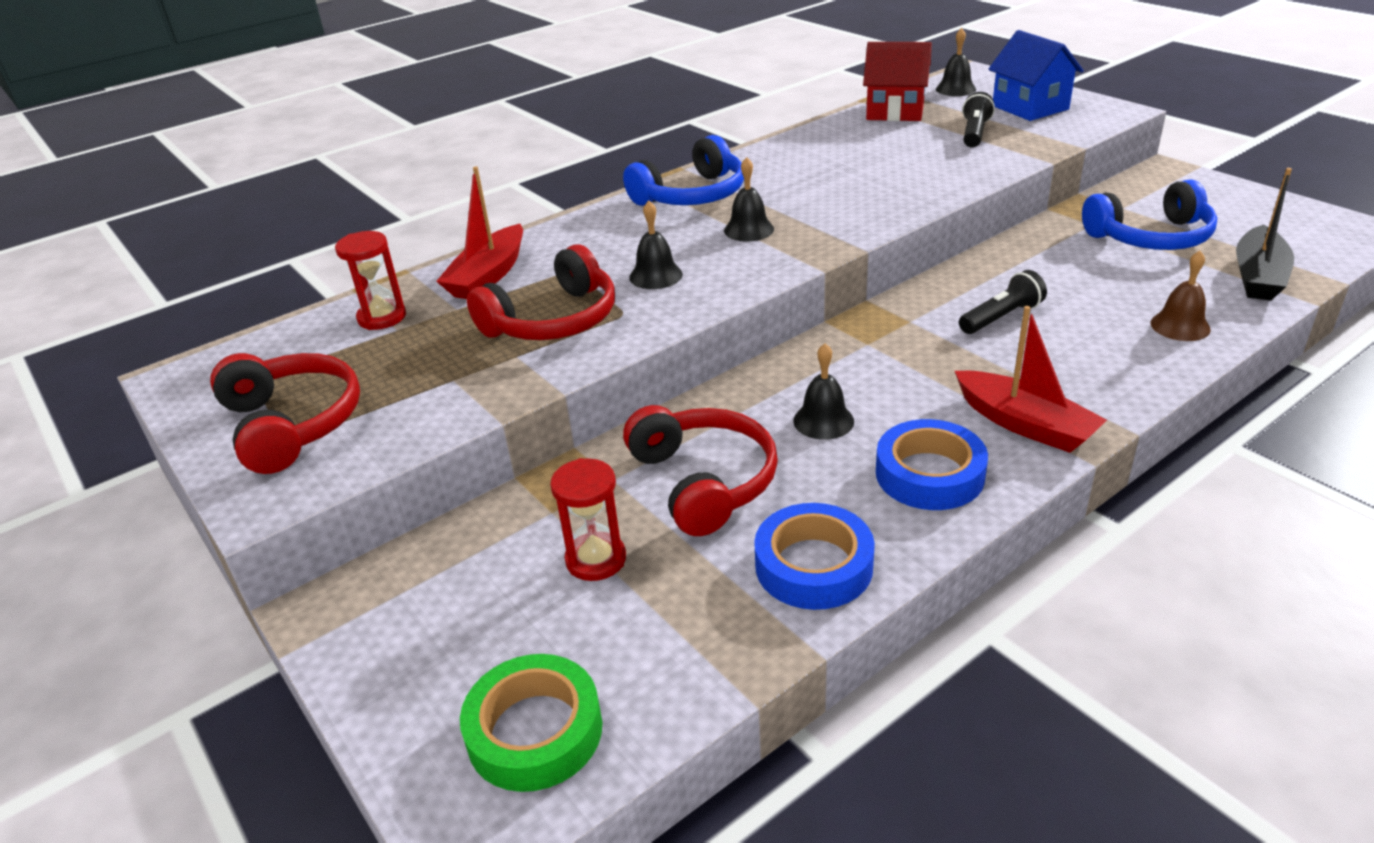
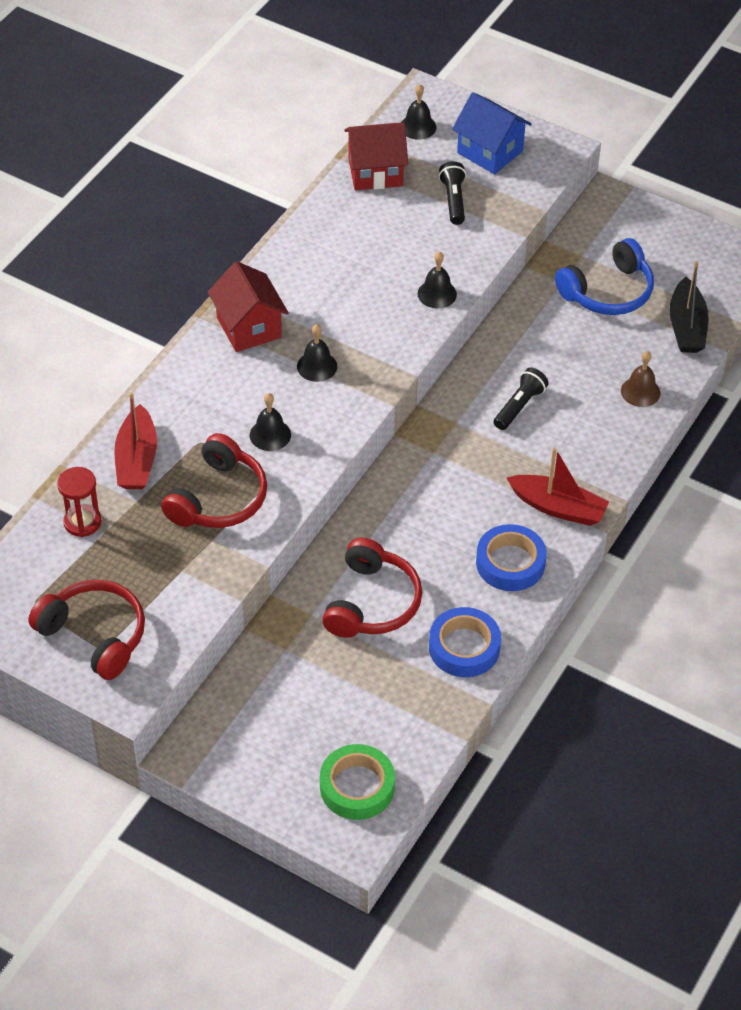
camera: 25 degrees left, 15 degrees up
red hourglass [550,458,626,581] -> none
blue headphones [623,135,744,206] -> red house [208,261,289,352]
red headphones [623,405,778,536] -> red headphones turned 60 degrees clockwise [322,538,422,638]
black bell [793,343,854,440] -> black bell moved to [418,251,457,309]

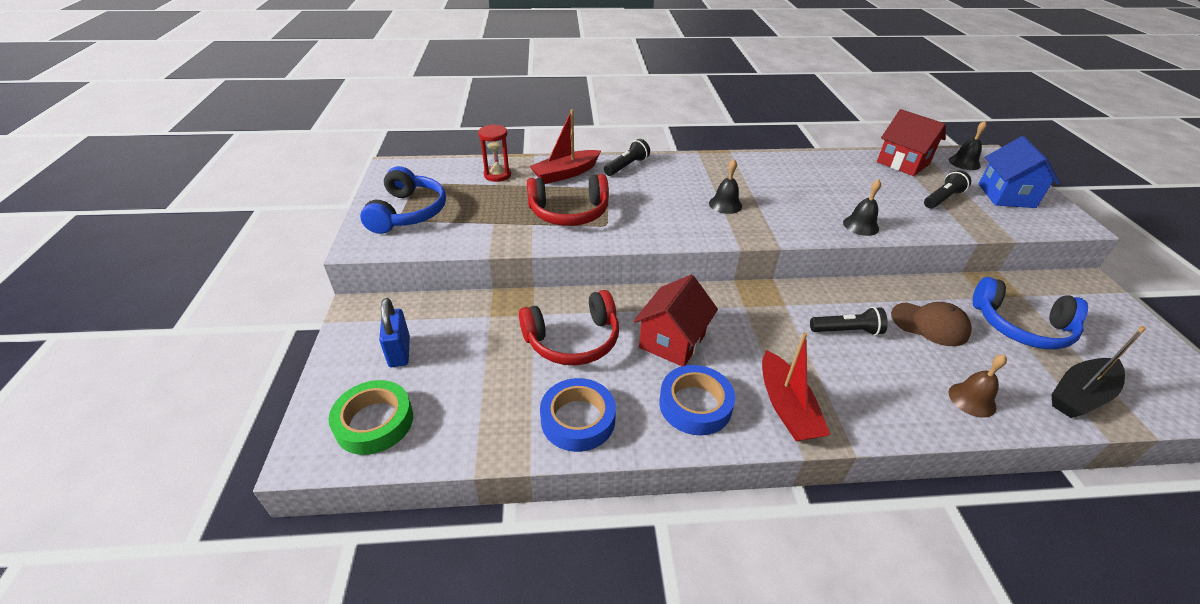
camera: 55 degrees right, 10 degrees down
red headphones [28,580,145,680] -> blue headphones [360,166,446,234]
red house [208,261,289,352] -> red house moved to [634,275,718,366]
black bell [250,393,291,451] -> none
none -> blue padlock [379,298,410,367]
none -> black flashlight [604,139,650,176]
none -> brown cap [891,302,971,346]

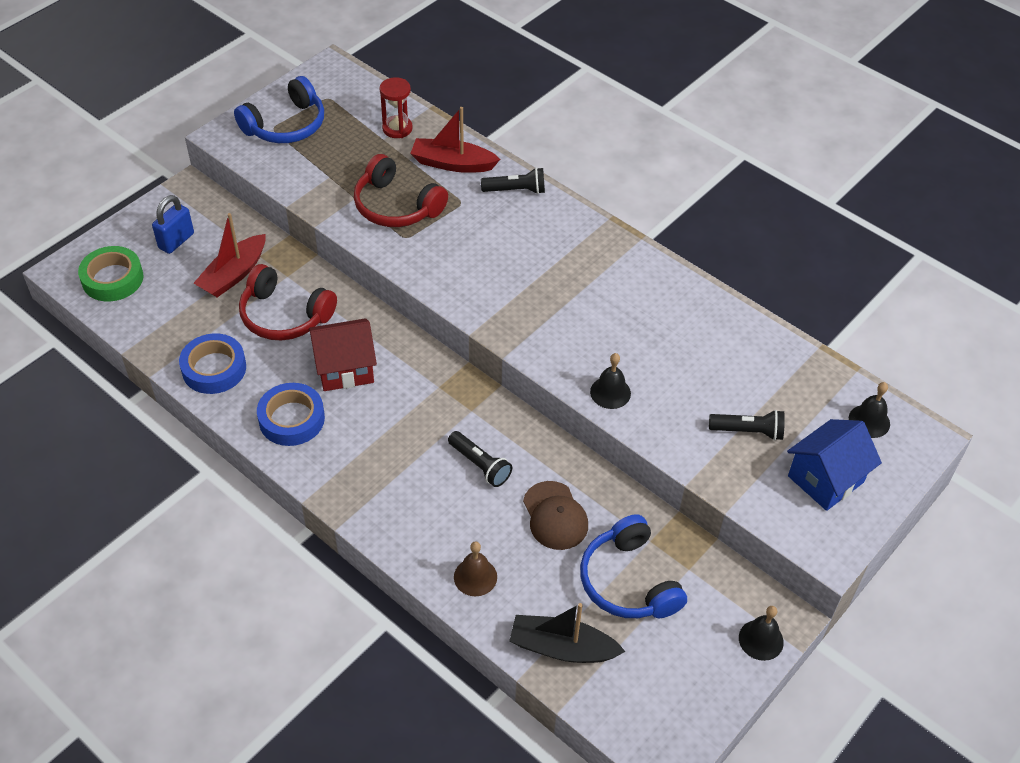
camera: 45 degrees right, 10 degrees up
black bell [709,159,742,214] -> black bell moved to [739,606,784,661]
red boat [762,332,830,442] -> red boat moved to [193,213,266,297]
red house [877,109,946,176] -> none

